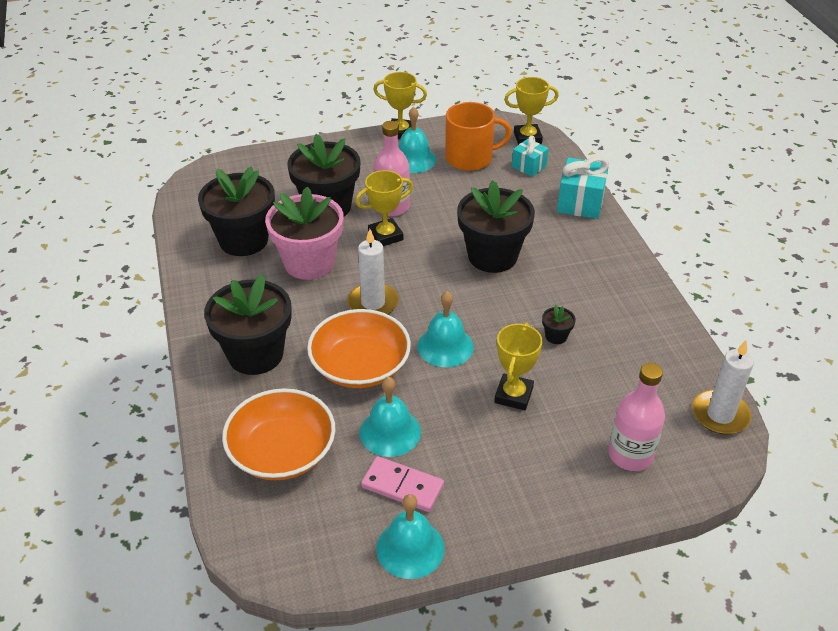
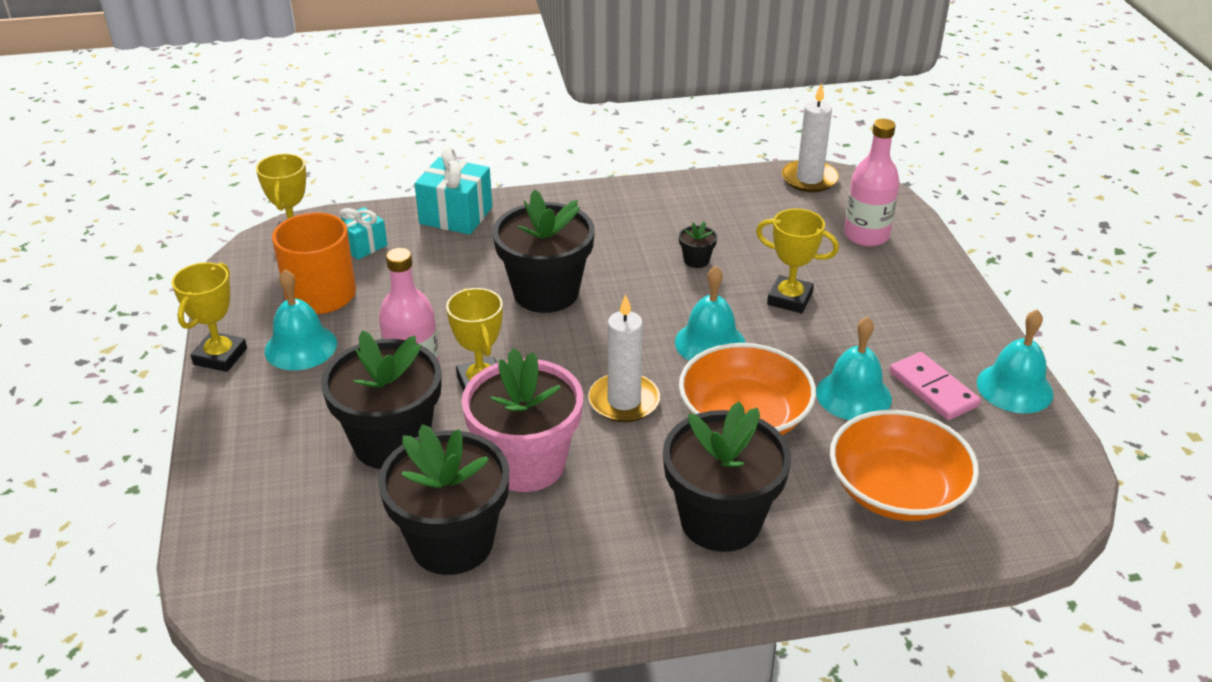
camera: 85 degrees left, 5 degrees down
pink domino [361,456,444,512] -> pink domino turned 60 degrees counterclockwise [889,352,981,420]

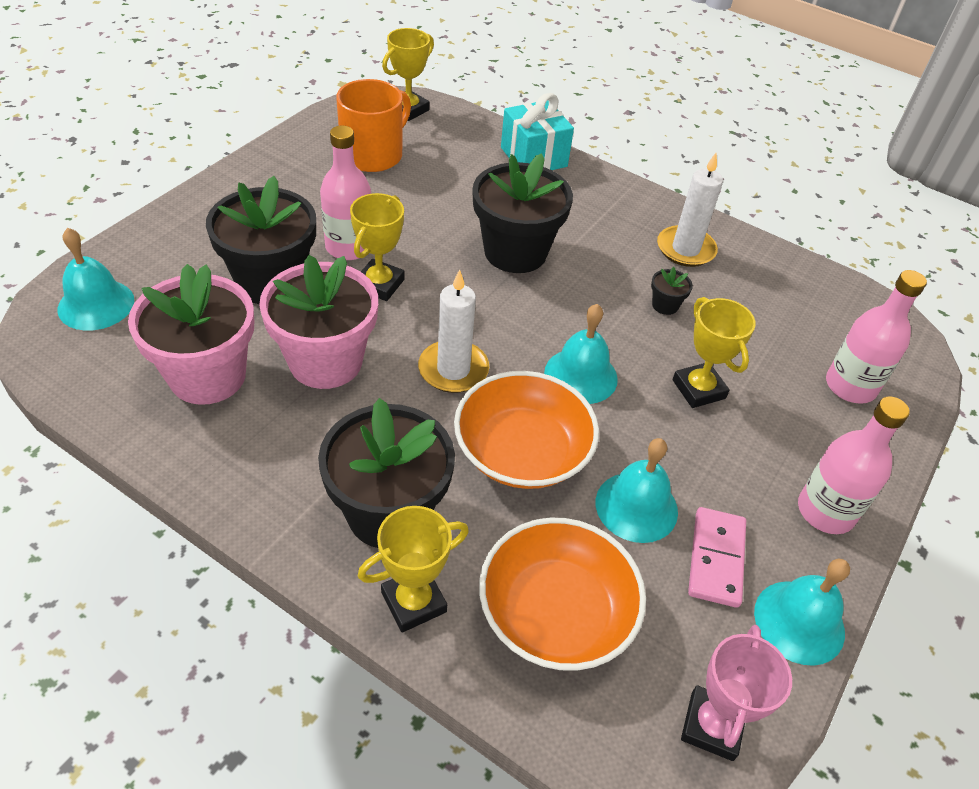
camera: 40 degrees right, 10 degrees up
yellow trophy [172,262,247,372] -> yellow trophy moved to [358,506,469,633]
turquoise bell [265,270,337,370] -> turquoise bell moved to [58,228,134,331]
turquoise gift [340,207,387,260] -> none
black flower pot [378,424,510,575] -> pink flower pot [128,264,254,405]
white candle [782,83,839,192] -> white candle moved to [657,153,723,267]
none -> pink trophy [681,625,792,761]
none -> pink bottle [798,396,910,534]

